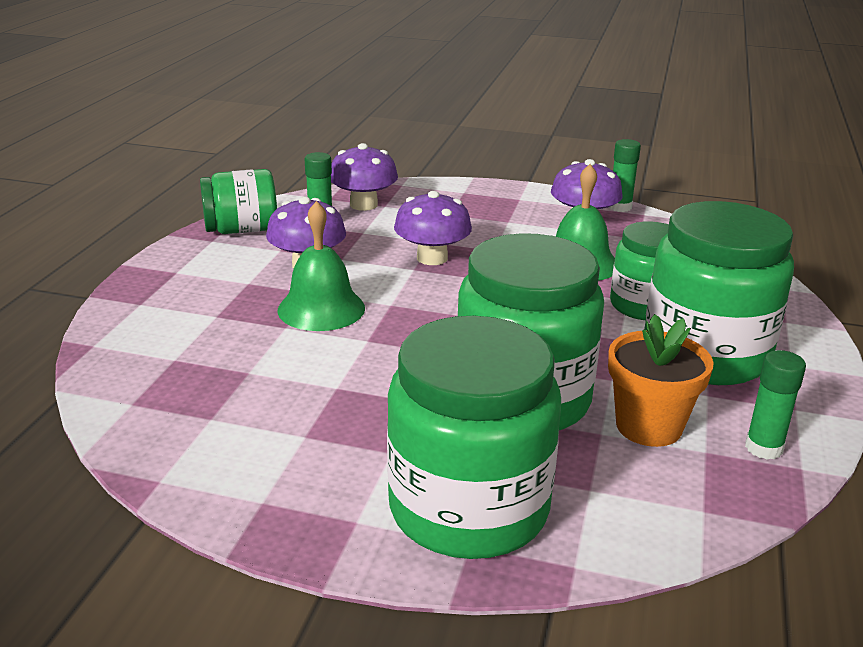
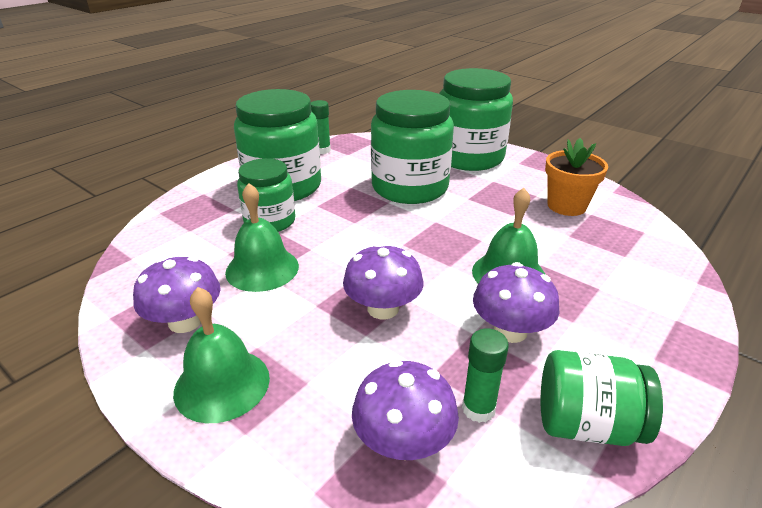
camera: 155 degrees left, 5 degrees up
green glue stick [608,139,641,212] -> none
orange flower pot [608,314,714,447] -> orange flower pot moved to [545,138,608,216]
none -> green bell [173,287,270,423]

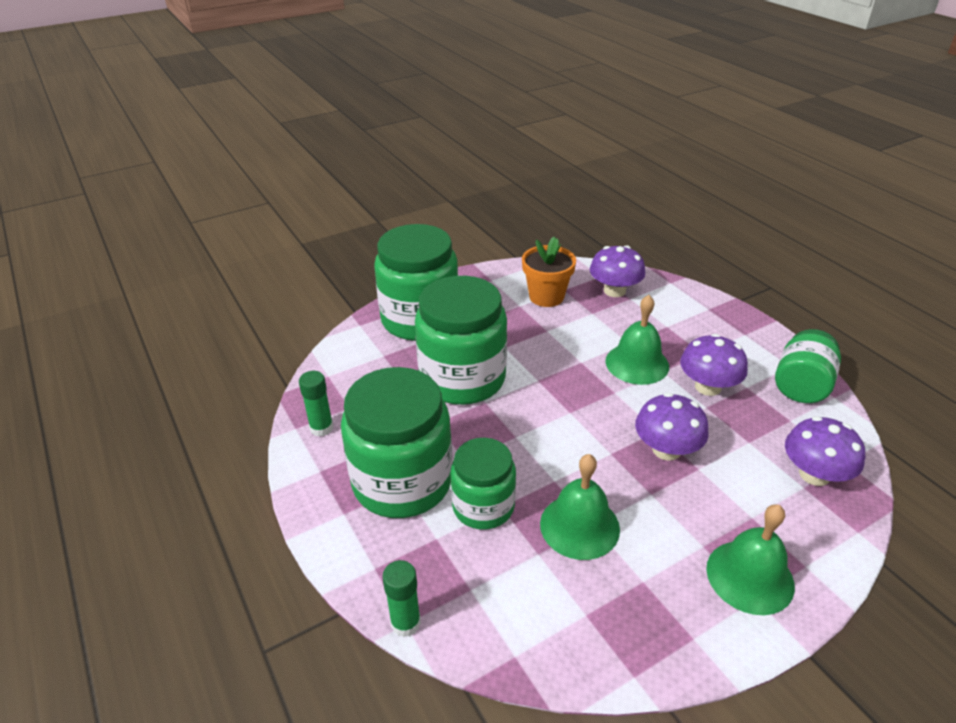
camera: 70 degrees left, 5 degrees up
purple mushroom [133,256,221,333] -> purple mushroom moved to [590,245,645,297]
green glue stick [462,329,509,423] -> green glue stick moved to [382,560,421,637]

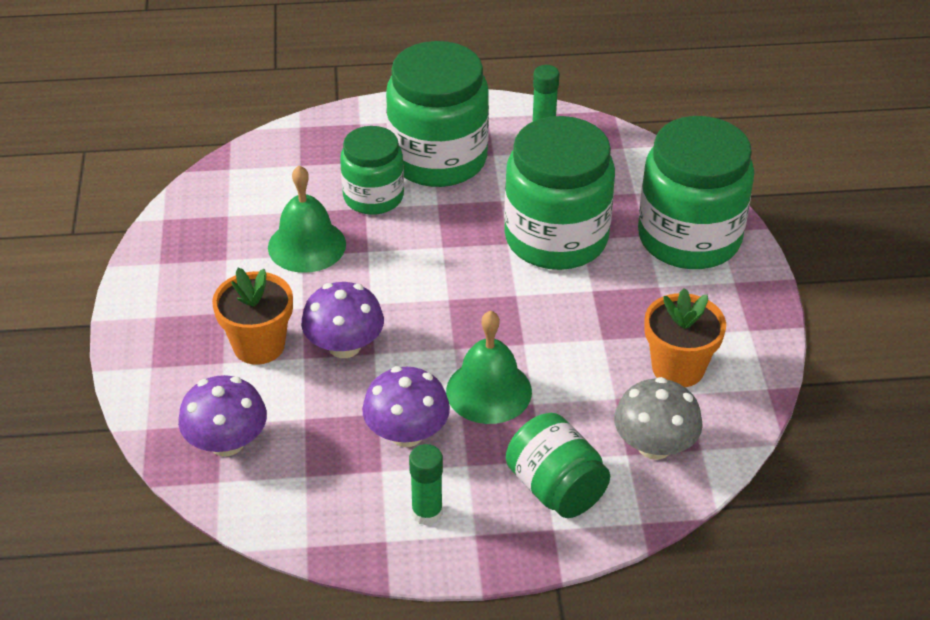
camera: 115 degrees right, 5 degrees up
green glue stick [382,560,421,637] -> green glue stick moved to [409,444,443,525]
purple mushroom [590,245,645,297] -> grey mushroom [614,377,703,460]
green bell [706,504,795,615] -> none
green jar [775,329,841,403] -> green jar moved to [506,413,610,518]
none -> orange flower pot [212,268,293,365]

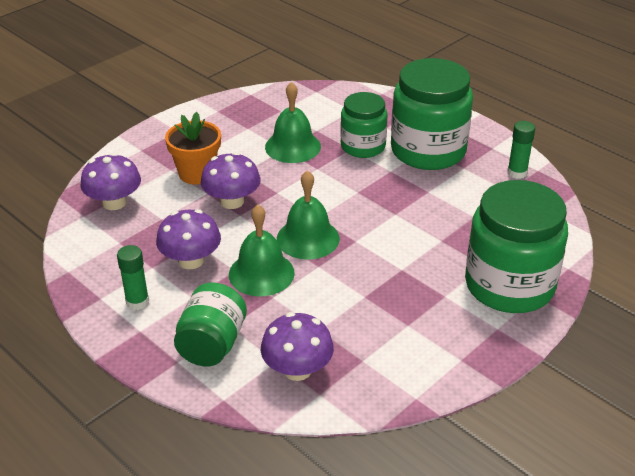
camera: 50 degrees right, 5 degrees down
green jar [504,116,615,270] -> none
grey mushroom [614,377,703,460] -> purple mushroom [261,312,334,381]
orange flower pot [644,288,726,387] -> none
none -> green bell [277,170,340,259]

